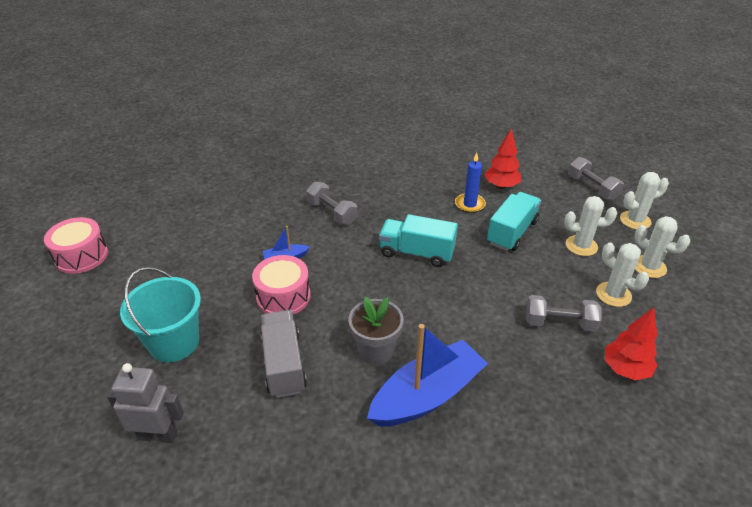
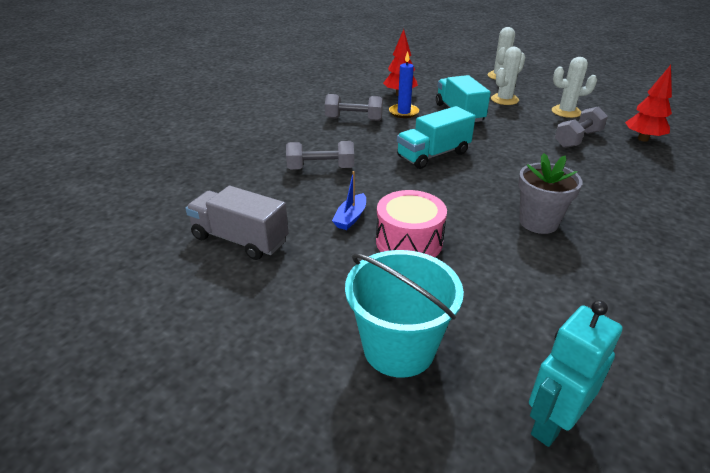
camera: 50 degrees left, 5 degrees down
pink drum [44,217,108,274] -> none
grey robot [107,363,184,443] -> turquoise robot [529,300,623,447]
grey truck [261,310,307,398] -> grey truck moved to [185,186,289,260]
blue boat [367,324,488,426] -> none
grey dumbbell [568,157,624,200] -> grey dumbbell moved to [325,94,383,121]
white cactus [634,216,690,278] -> none

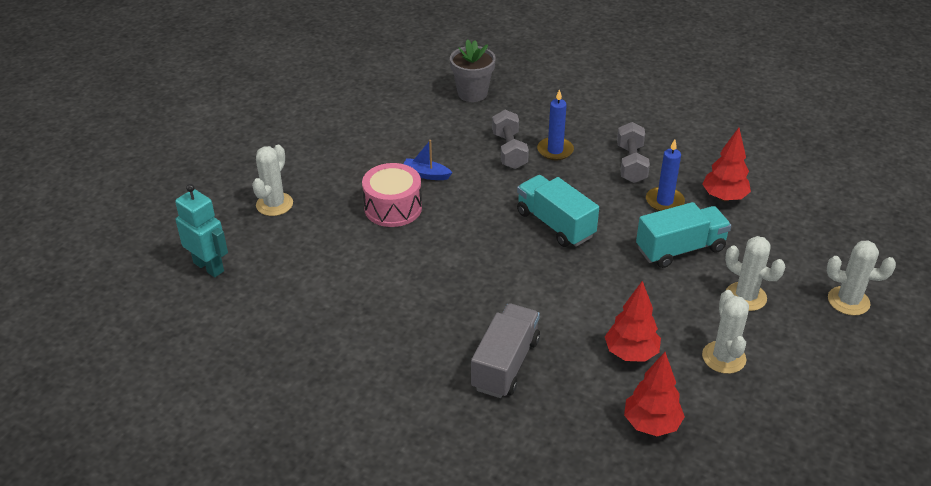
camera: 85 degrees right, 5 degrees up
grey truck [185,186,289,260] -> grey truck moved to [471,304,540,398]
turquoise bucket [345,250,464,378] -> white cactus [252,145,293,216]
grey flower pot [518,153,582,234] -> grey flower pot moved to [450,39,496,102]
grey dumbbell [555,106,608,148] -> red tree [605,281,661,362]
none -> blue candle [537,89,574,160]

